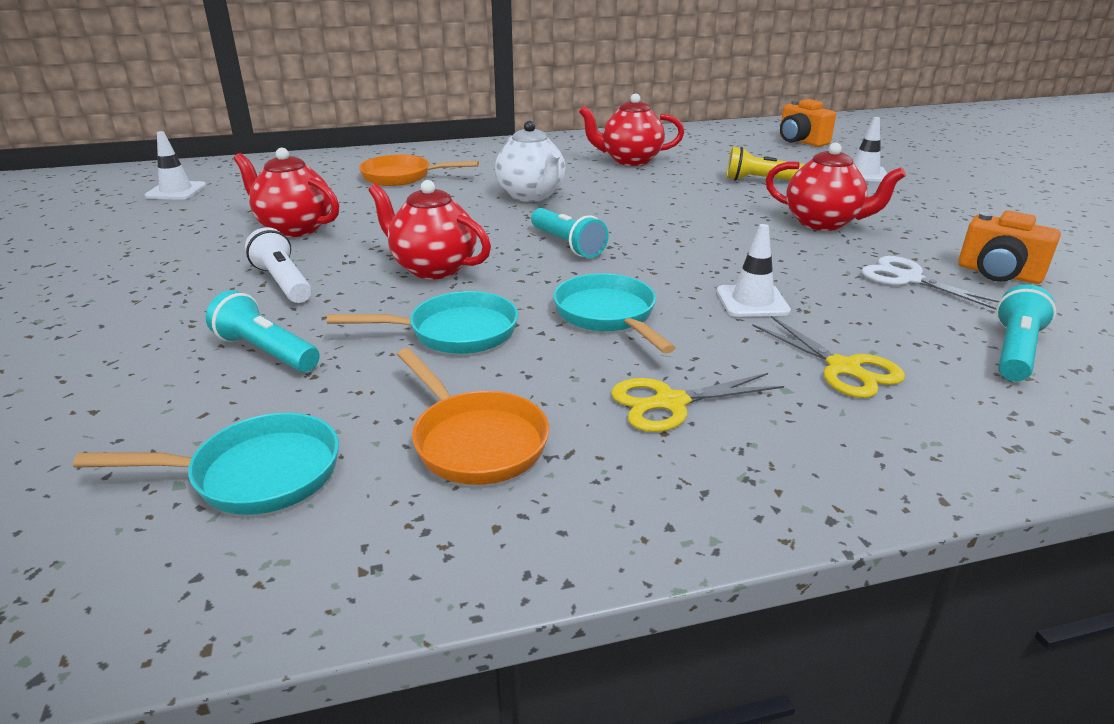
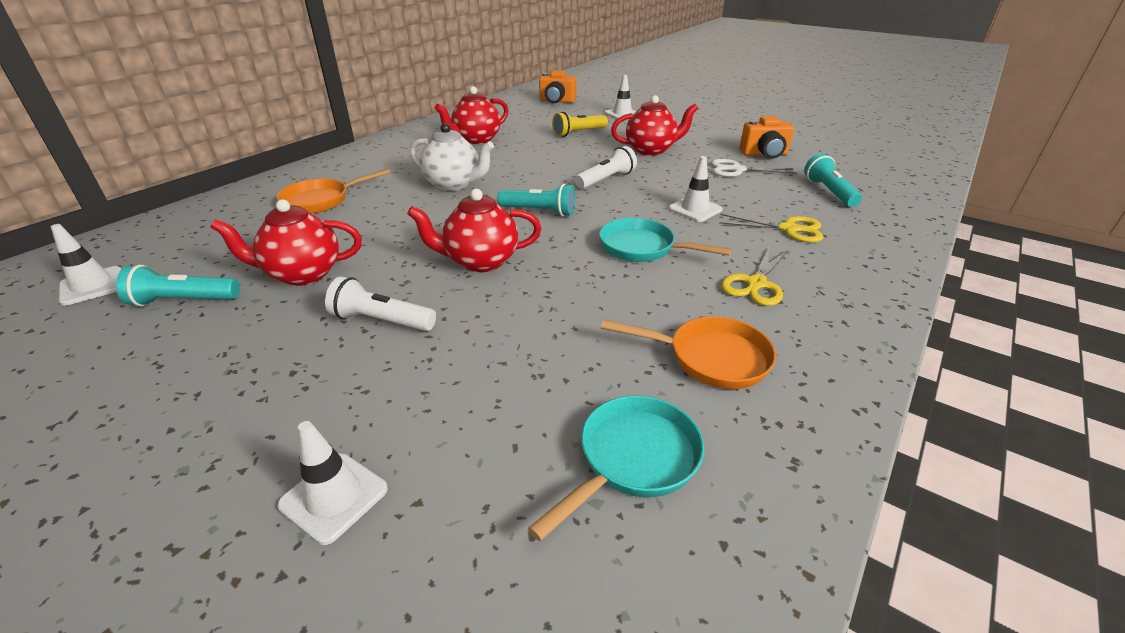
camera: 40 degrees left, 5 degrees up
turquoise flashlight [206,290,320,372] -> turquoise flashlight moved to [116,265,240,306]
turquoise pan [327,291,518,354] -> none
none -> white traffic cone [277,421,388,545]
none -> white flashlight [575,146,637,189]

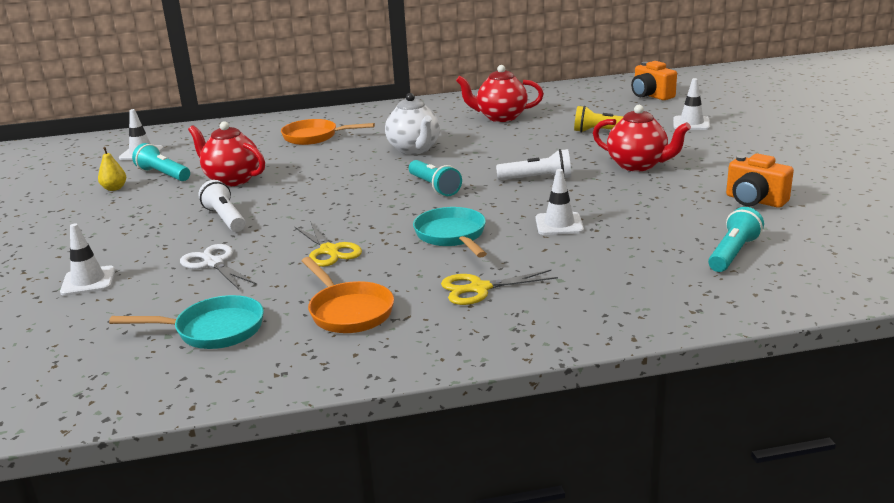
camera: 45 degrees right, 10 degrees down
red teapot [407,189,541,273] -> none
white scissors [711,159,797,177] -> white scissors moved to [180,244,257,290]
yellow scissors [719,214,823,242] -> yellow scissors moved to [294,221,362,267]
none -> yellow pear [98,147,126,191]

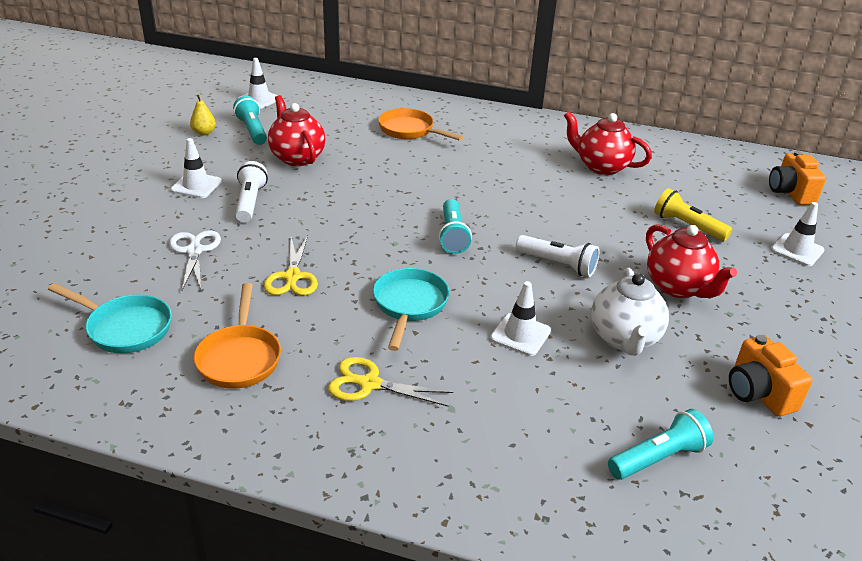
camera: 25 degrees right, 10 degrees up
white traffic cone [60,224,115,296] -> white traffic cone moved to [170,138,222,198]
white teapot [385,93,440,155] -> white teapot moved to [591,268,669,356]

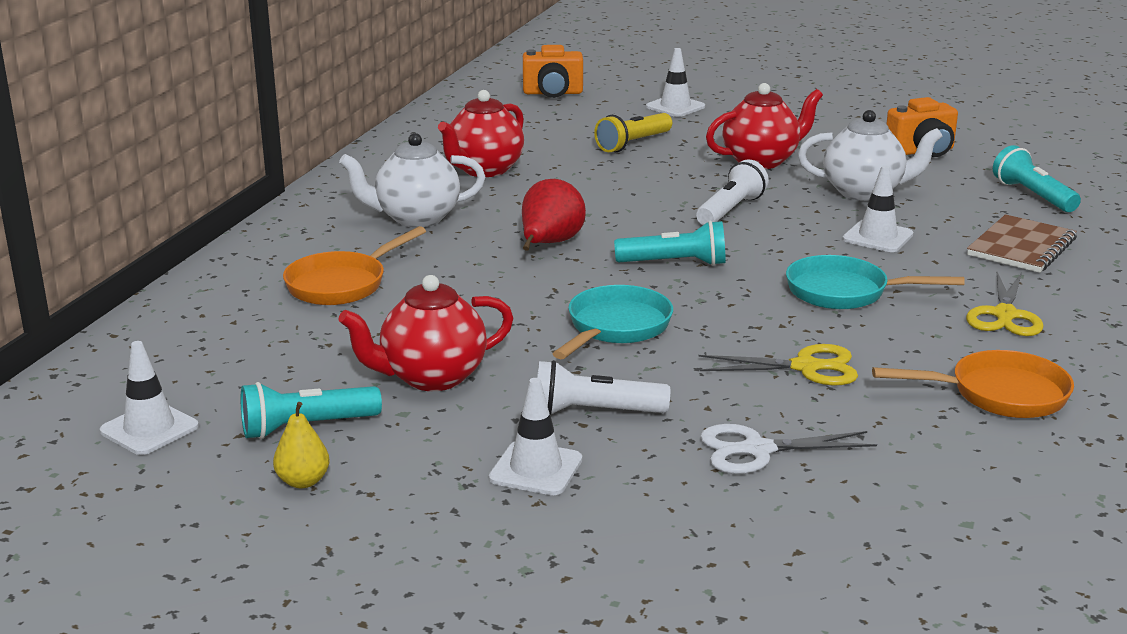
camera: 85 degrees left, 10 degrees down
turquoise pan [48,283,172,353] -> turquoise pan moved to [553,285,673,359]
none -> white teapot [339,133,485,227]
none -> red pear [522,179,586,251]
none -> brown notebook [967,214,1077,273]

